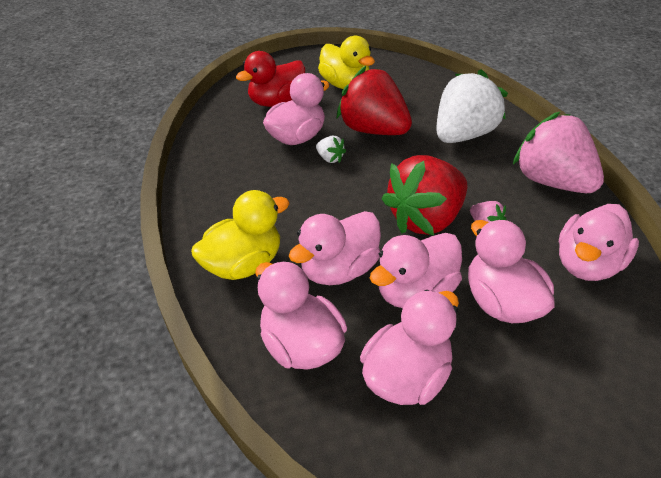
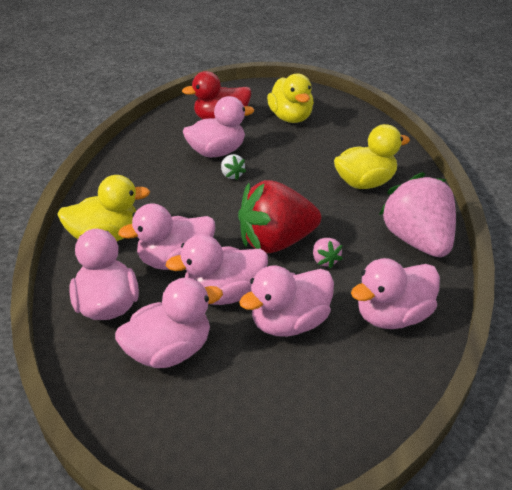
camera: 20 degrees right, 5 degrees down
red strawberry [337,66,412,135] -> none
white strawberry [437,69,508,143] -> yellow duck [334,124,410,189]
pink duck [468,220,555,323] -> pink duck turned 120 degrees counterclockwise [239,265,334,337]

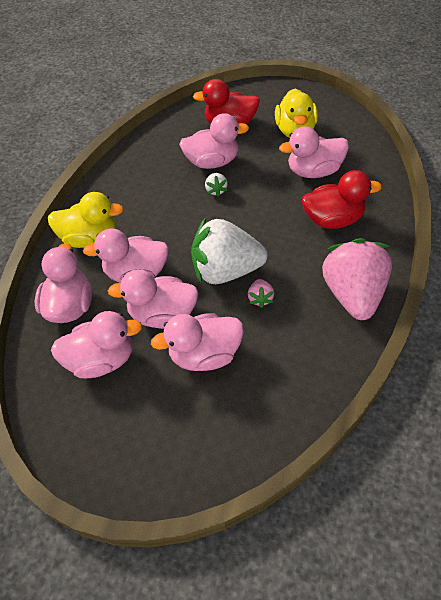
camera: 20 degrees right, 15 degrees up
red strawberry [238,180,321,253] -> white strawberry [191,217,267,284]
yellow duck [334,124,410,189] -> red duck [302,170,382,229]
pink duck [351,258,440,329] -> pink duck moved to [279,127,349,178]

